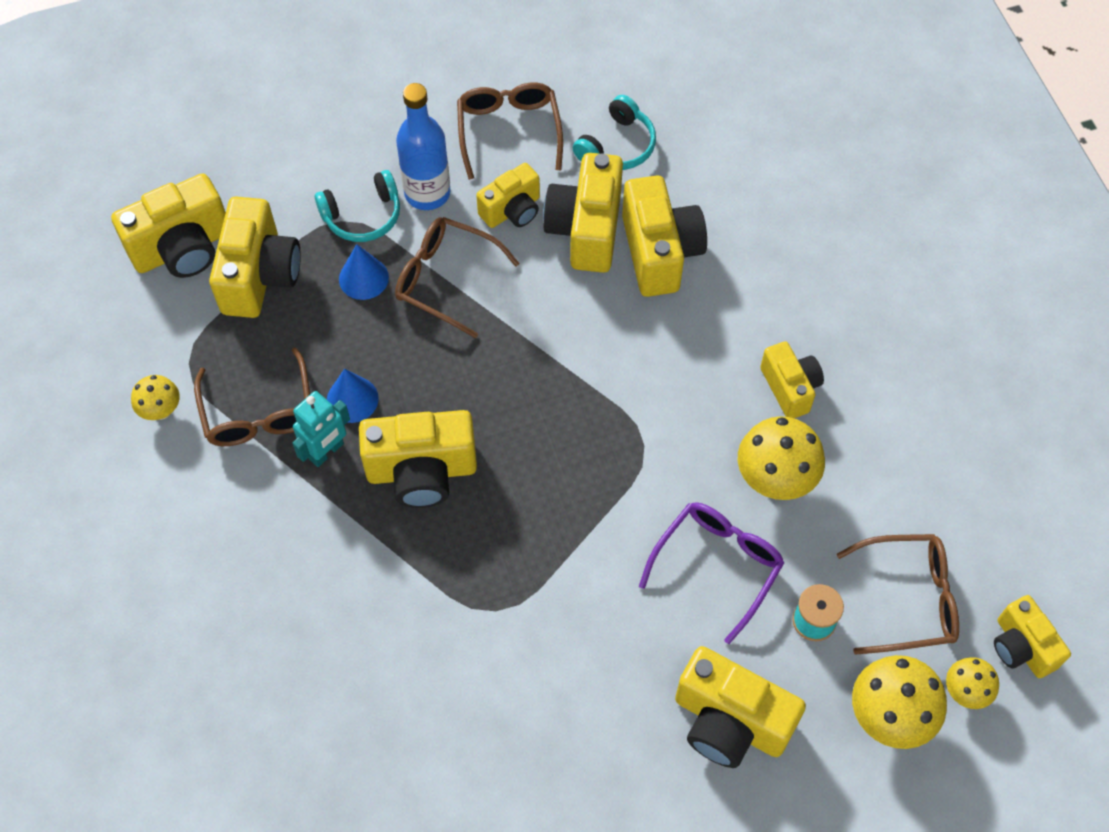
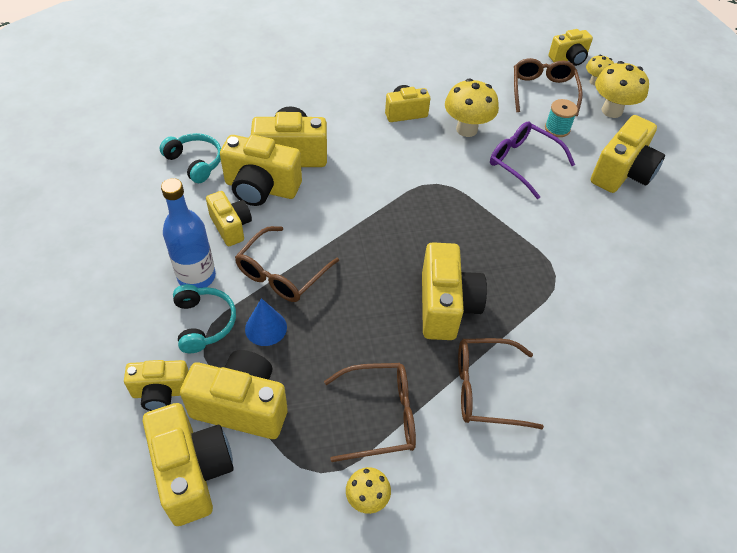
camera: 85 degrees left, 10 degrees down
turquoise robot [292,391,350,467] -> none
blue cone [327,369,379,423] -> none
brown glasses [457,82,563,180] -> brown glasses moved to [458,338,544,429]
none -> yellow camera [124,360,189,411]

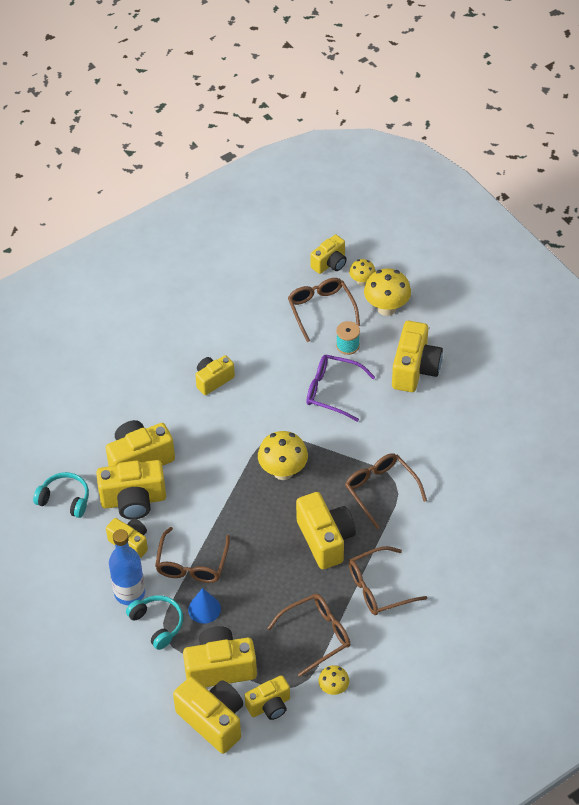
camera: 20 degrees left, 0 degrees up
yellow camera [124,360,189,411] -> yellow camera moved to [245,675,290,720]
yellow mushroom [445,78,499,137] -> yellow mushroom moved to [258,431,308,480]
none -> brown glasses [345,453,427,529]

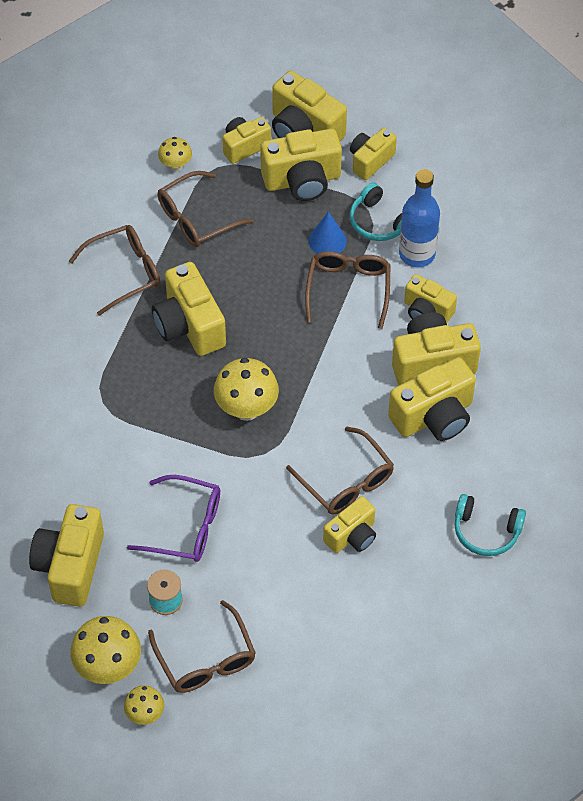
camera: 175 degrees right, 5 degrees up
turquoise headphones [33,472,89,518] -> turquoise headphones moved to [454,494,526,556]
yellow camera [310,235,347,274] -> yellow camera moved to [350,128,397,180]
brown glasses [345,453,427,529] -> brown glasses moved to [286,427,394,515]

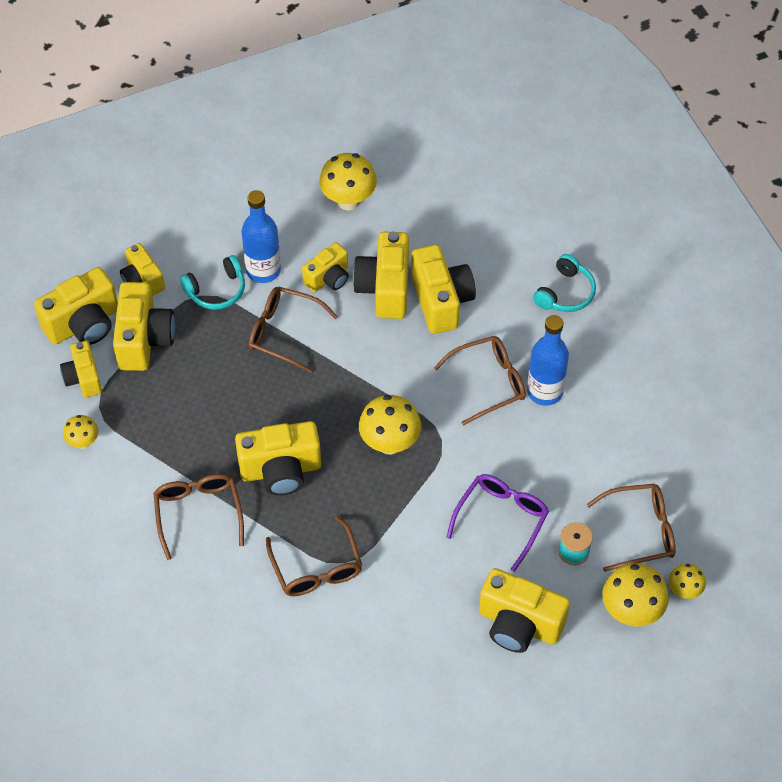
camera: 75 degrees left, 0 degrees up
brown glasses [157,171,253,247] -> brown glasses moved to [266,516,362,596]
blue cone [309,212,347,254] -> none
yellow camera [323,496,376,553] -> blue bottle [527,315,569,406]
none -> yellow mushroom [319,153,377,210]

